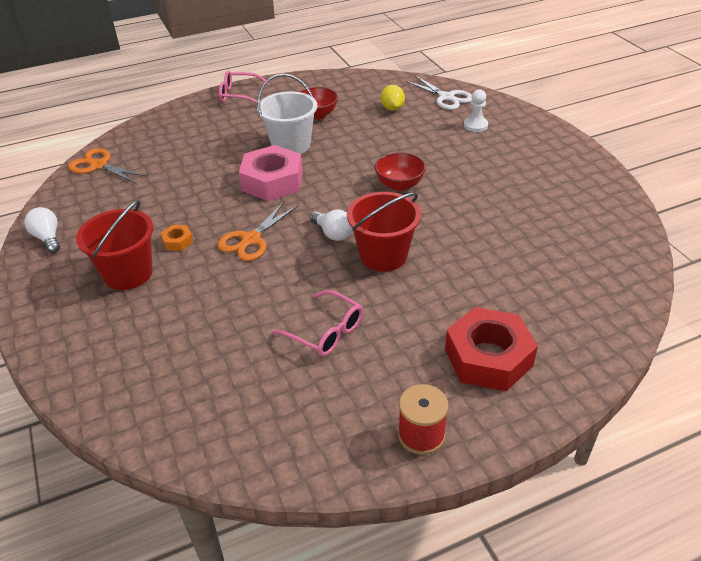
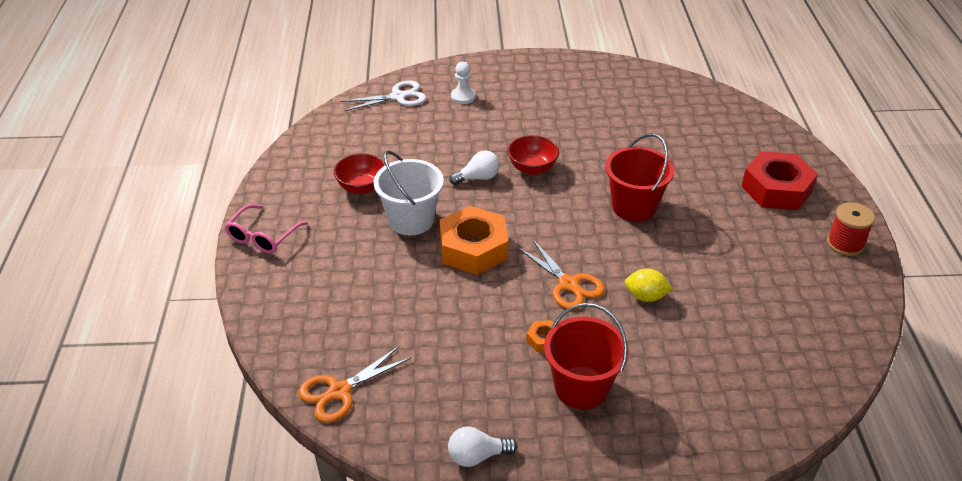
camera: 70 degrees left, 0 degrees up
pink nut [239,145,303,201] -> orange nut [440,206,508,275]
pink glasses [272,290,363,356] -> none
white light bulb [310,210,353,241] -> white light bulb moved to [449,150,500,185]
yellow lemon [381,85,405,111] -> yellow lemon moved to [625,268,673,302]

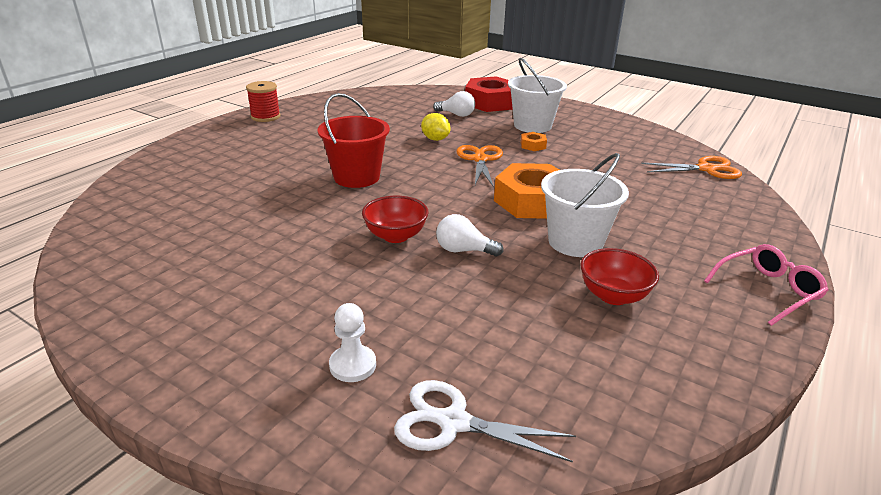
camera: 145 degrees left, 10 degrees down
white light bulb [448,426,517,467] -> white light bulb moved to [433,91,475,117]
red bucket [544,303,629,410] -> white bucket [508,57,567,133]
red nut [741,151,818,210] -> red nut moved to [465,76,513,112]

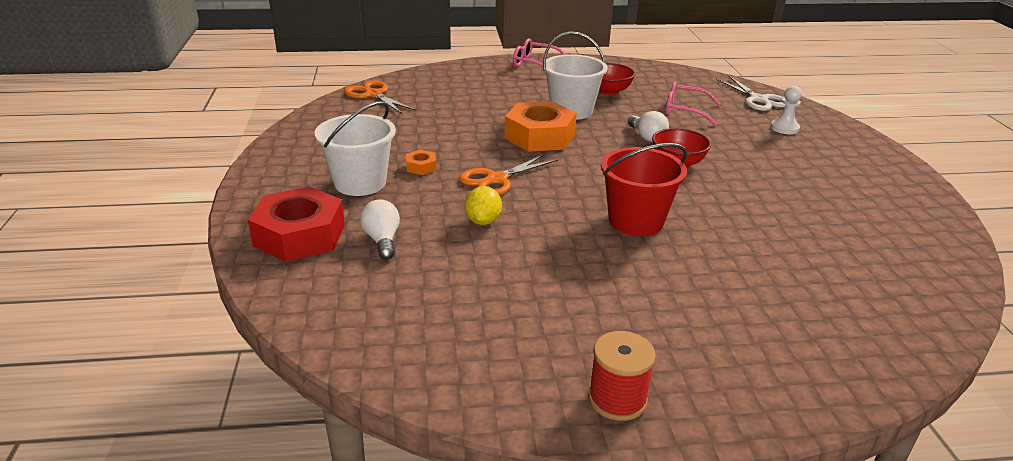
camera: 130 degrees left, 0 degrees up
none -> pink glasses [665,81,721,125]

